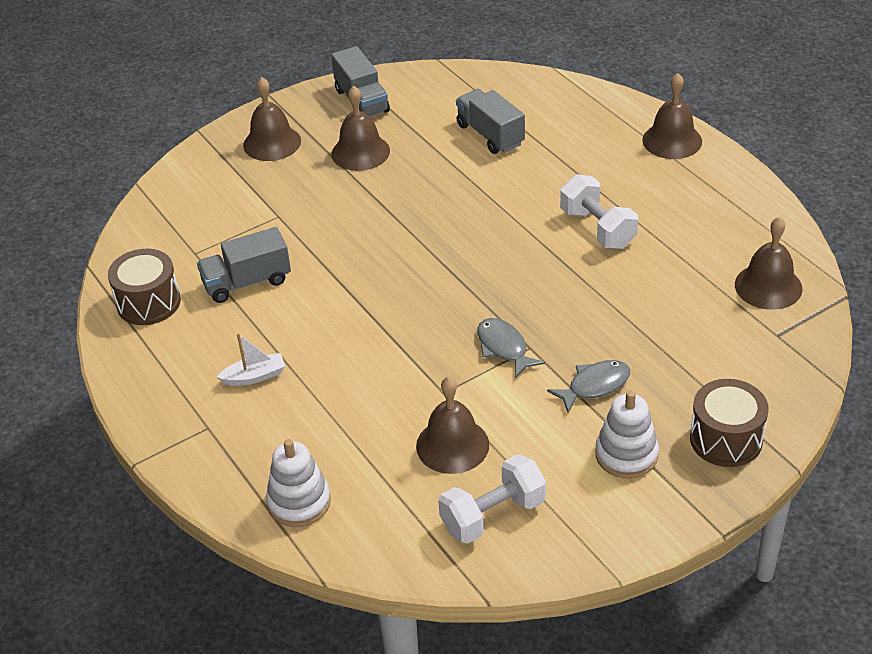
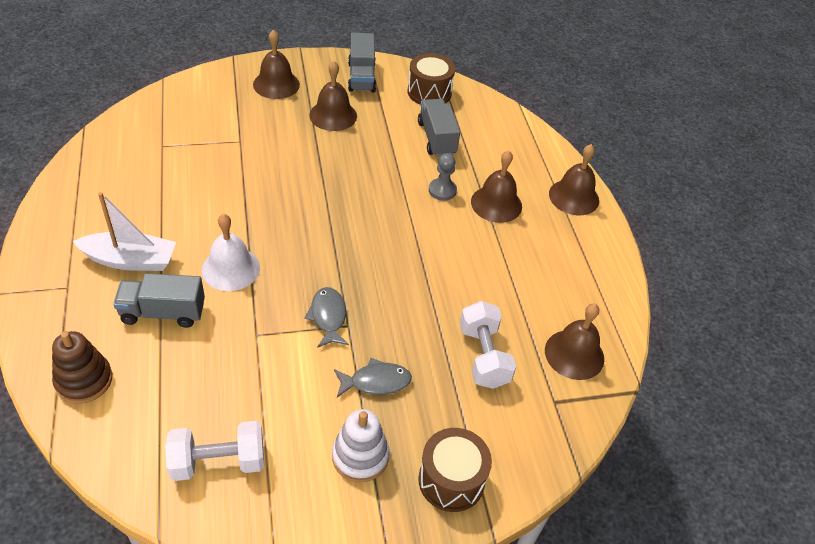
camera: 15 degrees right, 5 degrees up
brown drum [108,249,181,325] -> brown drum moved to [408,53,455,105]
grey truck [197,227,291,303] -> grey truck moved to [113,273,205,328]
white boat [217,333,285,386] -> white boat [72,192,176,271], size x1.74
white stacking toy [266,439,331,527] -> brown stacking toy [52,331,112,404]
brown bell [416,376,489,474] -> brown bell moved to [471,150,522,223]
white dumbbell [560,174,638,249] -> white dumbbell moved to [460,301,516,389]
none -> white bell [202,214,260,291]
none -> grey pawn [429,153,457,201]

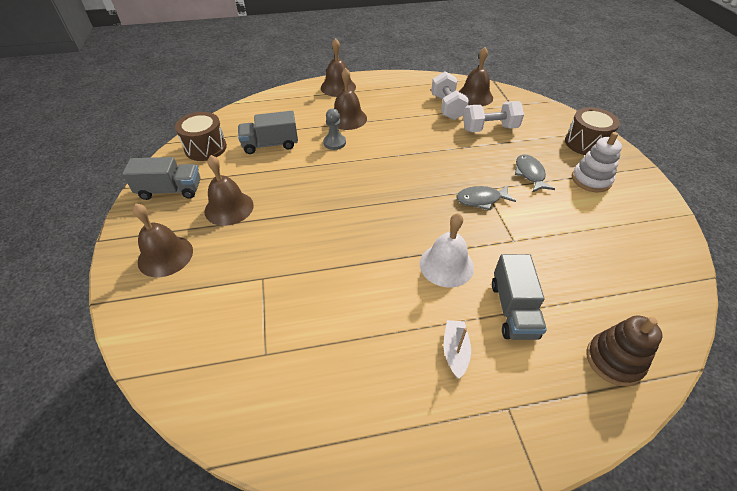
camera: 85 degrees left, 0 degrees up
white boat [72,192,176,271] -> white boat [444,320,471,379], size x0.57
white dumbbell [165,421,264,481] -> white dumbbell moved to [431,72,469,120]

